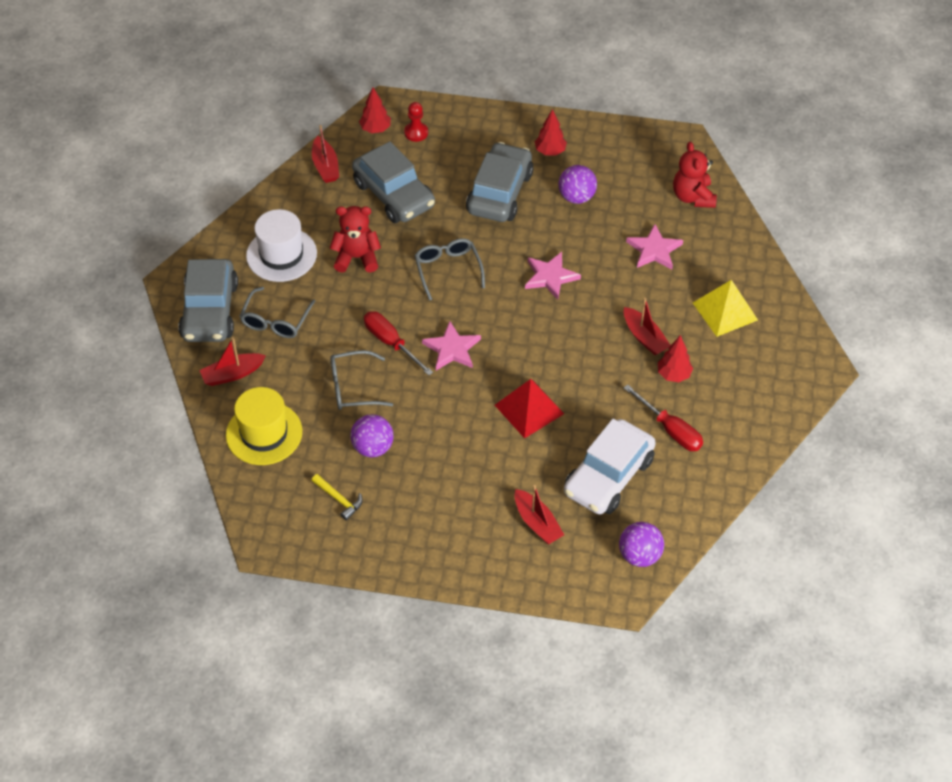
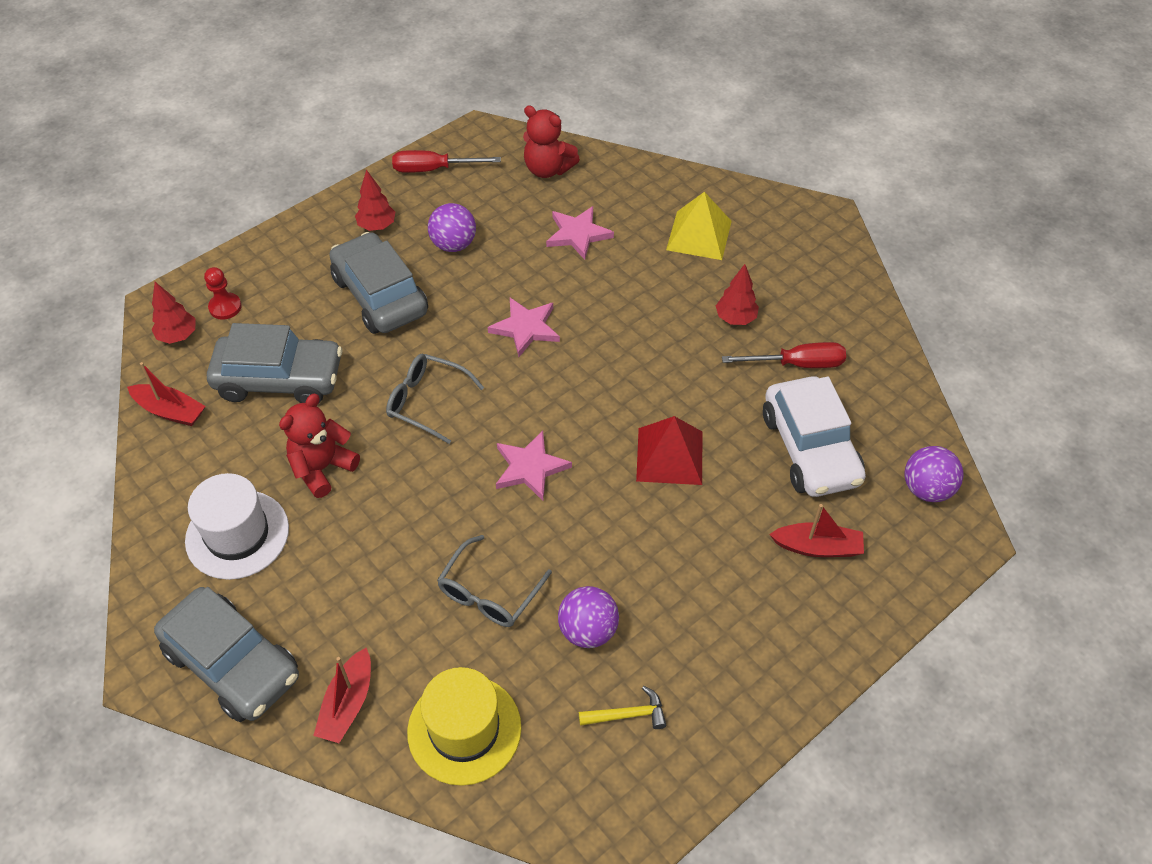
camera: 50 degrees left, 0 degrees up
grey glasses [240,287,315,338] -> none
red screwdriver [364,311,433,376] -> red screwdriver moved to [392,150,501,173]
red boat [624,298,671,355] -> none

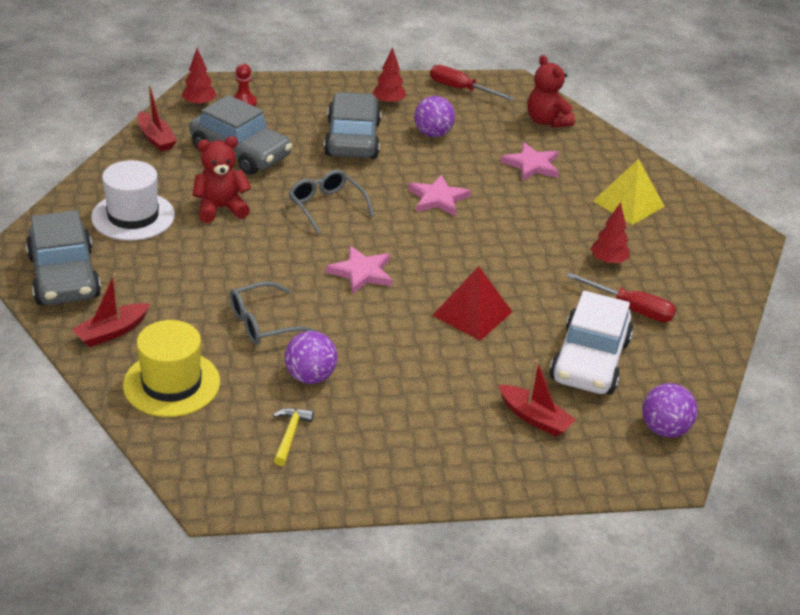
camera: 30 degrees right, 15 degrees down
yellow hammer [579,686,666,729] -> yellow hammer turned 105 degrees counterclockwise [273,408,314,466]

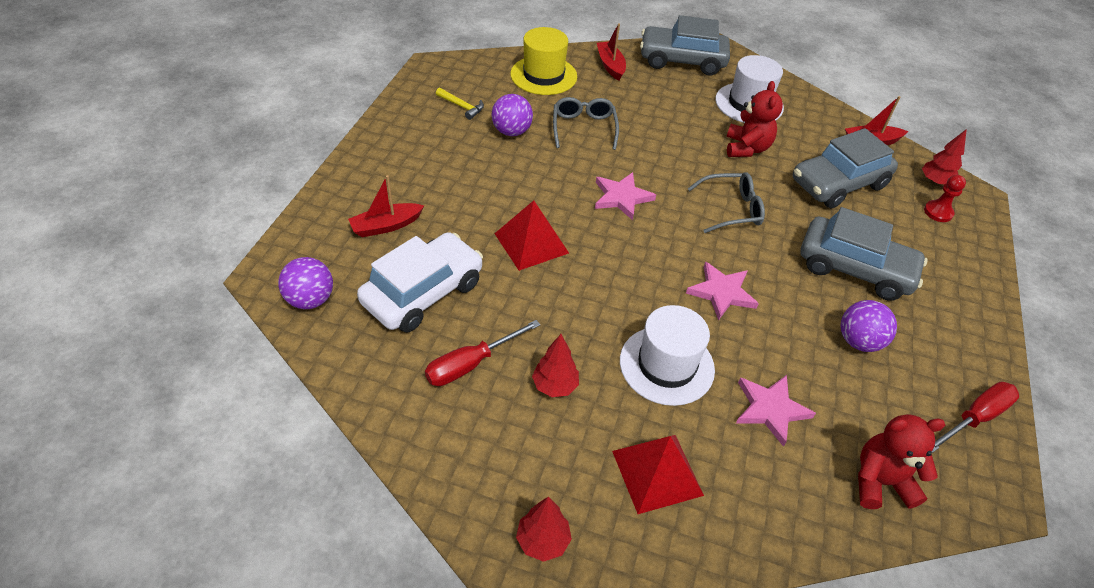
camera: 115 degrees right, 10 degrees up
red tree [373,47,406,105] -> red tree moved to [516,497,572,562]
white car [550,291,633,395] -> white car turned 90 degrees clockwise [357,232,483,333]
yellow pyramid [593,159,665,225] -> red pyramid [612,435,704,514]
none -> white hat [620,305,715,406]

